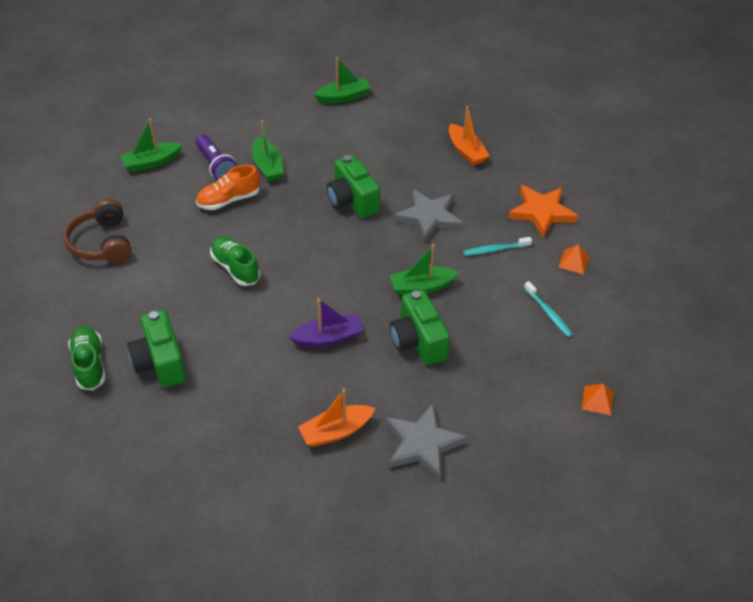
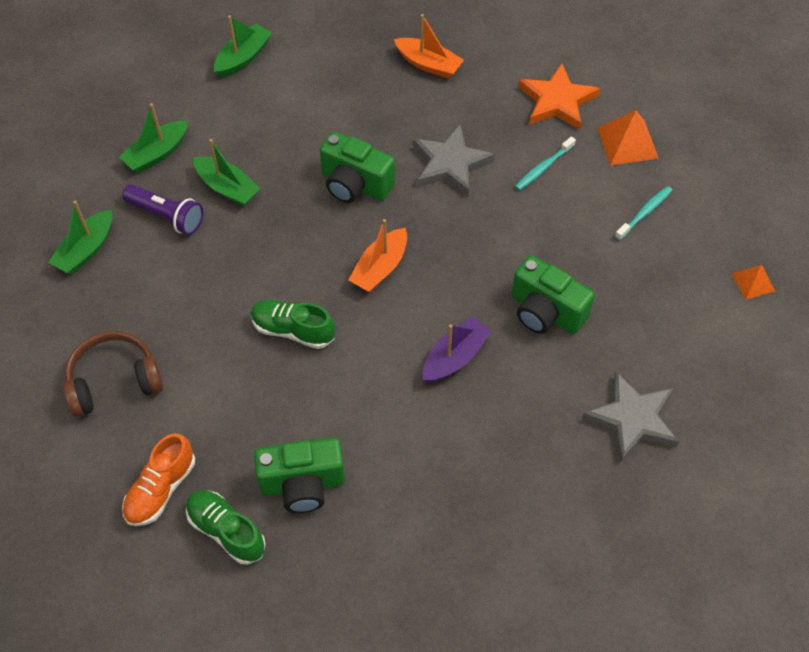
camera: 30 degrees left, 10 degrees up
brown headphones [64,199,131,263] -> brown headphones turned 120 degrees clockwise [63,331,163,417]
green camera [127,310,186,388] -> green camera turned 45 degrees counterclockwise [254,438,345,513]
orange shoe [196,165,260,210] -> orange shoe moved to [122,433,195,526]
orange boat [298,389,375,447] -> orange boat moved to [349,219,407,292]
green boat [390,244,459,295] -> green boat moved to [119,103,188,173]
turquoise toothbrush [524,281,573,337] -> turquoise toothbrush turned 75 degrees counterclockwise [615,186,672,241]
orange pyramid [558,244,590,275] -> orange pyramid [598,110,659,166], size x1.65

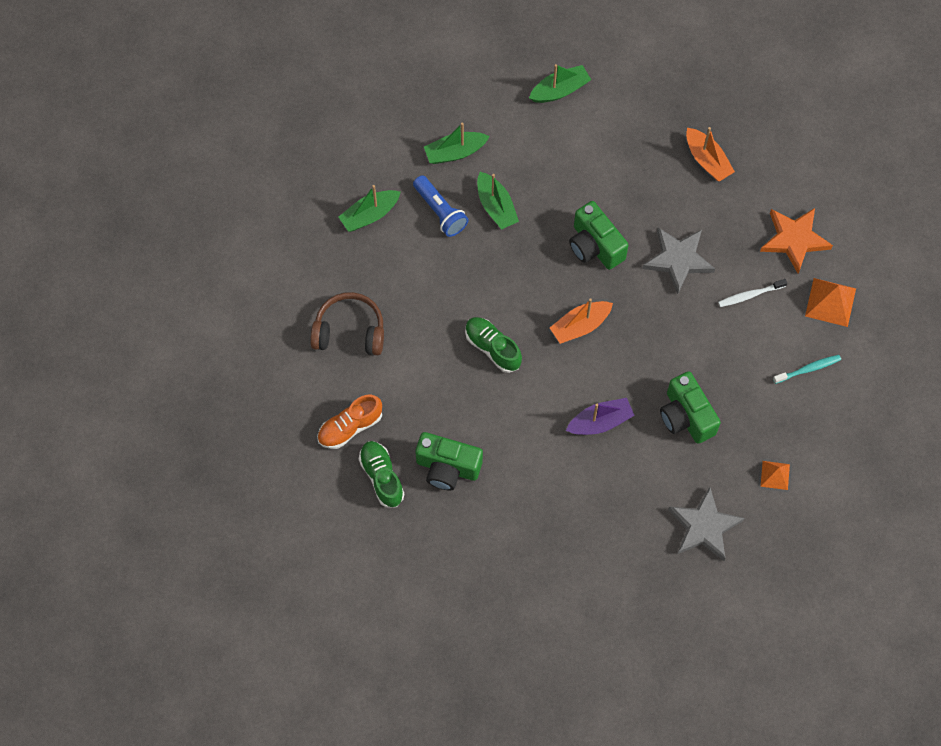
camera: 25 degrees right, 10 degrees up
purple flashlight [122,184,203,235] -> blue flashlight [413,175,469,237]
turquoise toothbrush [515,136,576,191] -> white toothbrush [718,279,787,307]
orange pyramid [732,265,775,300] -> orange pyramid moved to [760,461,790,490]

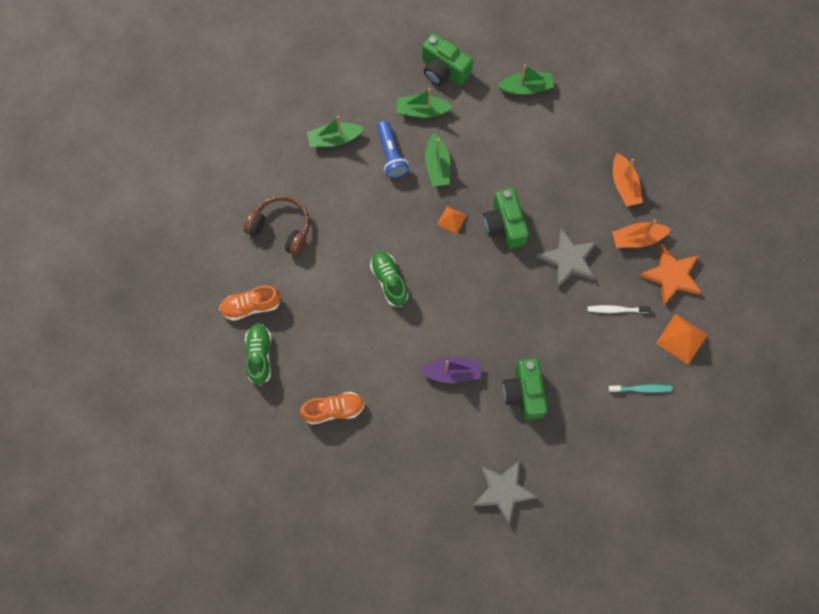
camera: 20 degrees right, 5 degrees up
green camera [415,432,483,491] -> green camera moved to [422,33,473,85]
orange boat [550,298,613,344] -> orange boat moved to [612,219,671,248]
orange pyramid [760,461,790,490] -> orange pyramid moved to [437,206,466,234]
none -> orange shoe [300,392,365,424]

